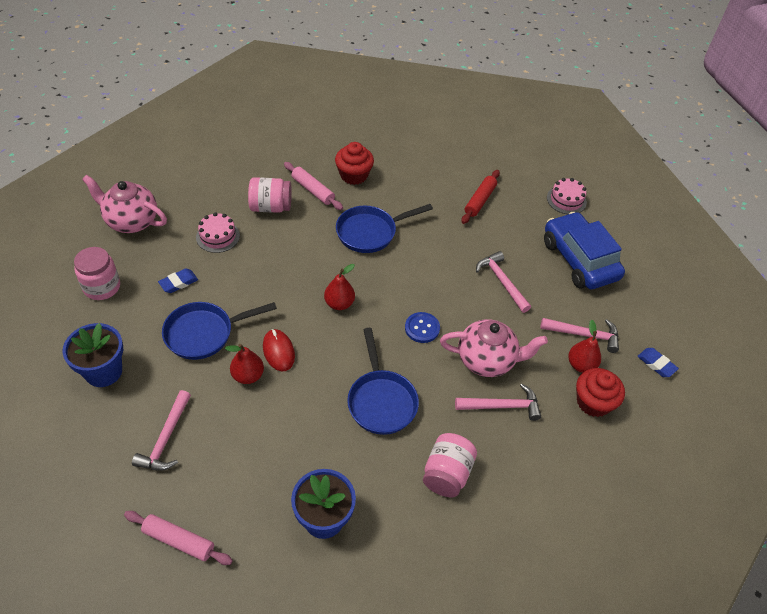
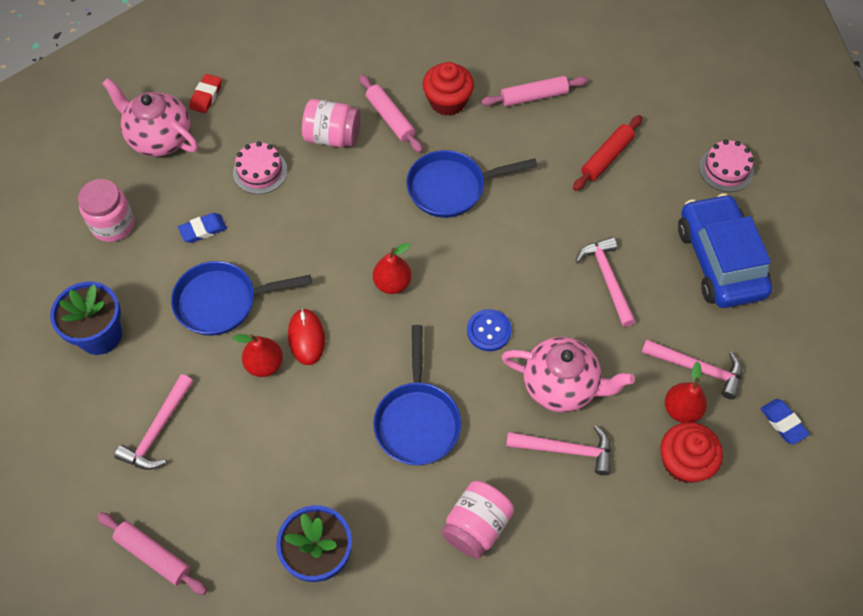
camera: 15 degrees right, 10 degrees up
none -> red eraser [189,74,222,113]
none -> pink rolling pin [481,76,588,107]

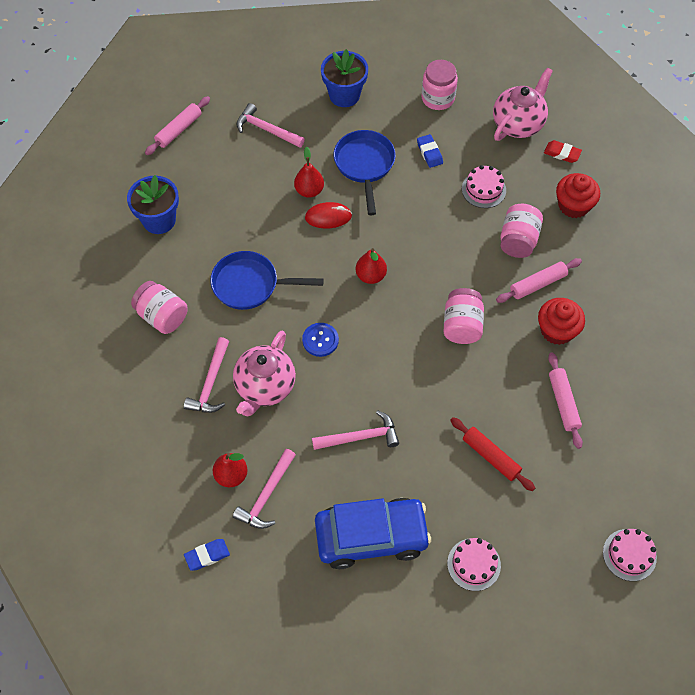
camera: 95 degrees right, 0 degrees up
blue pan [406,150,537,218] -> pink jar [443,288,484,344]
red cupcake [661,422,723,483] -> red cupcake moved to [556,173,600,218]
none -> pink cake [603,529,657,581]

